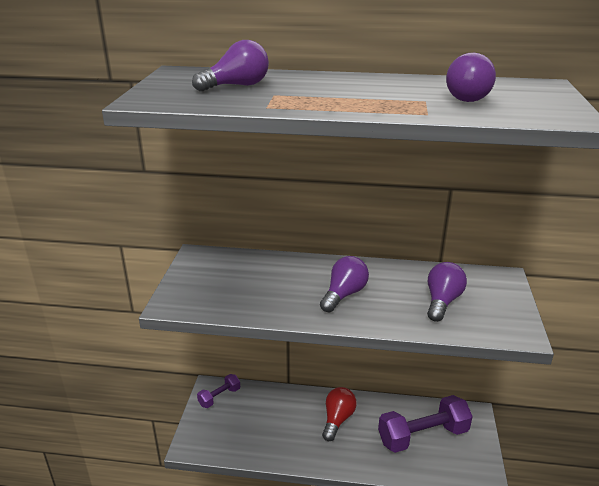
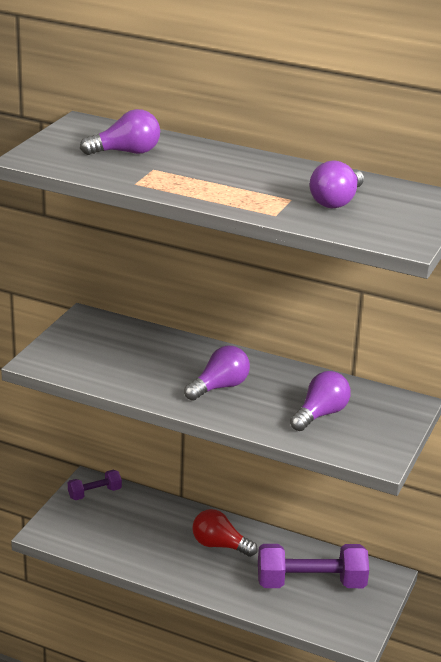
camera: 15 degrees right, 0 degrees up
red light bulb [322,387,357,441] -> red light bulb turned 105 degrees counterclockwise [192,509,258,557]

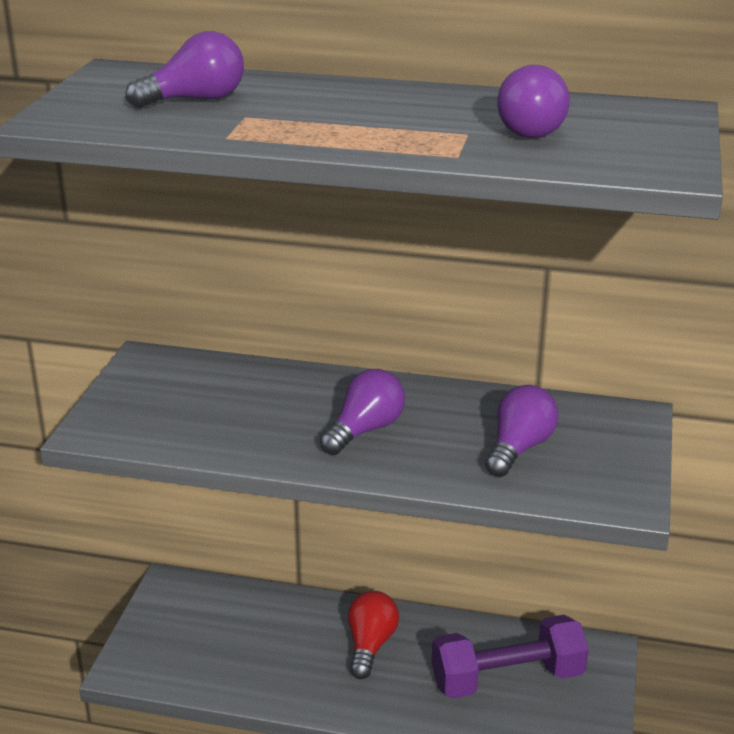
camera: 10 degrees left, 0 degrees up
purple dumbbell [68,470,122,500] -> none
red light bulb [192,509,258,557] -> red light bulb turned 90 degrees clockwise [348,591,399,679]

